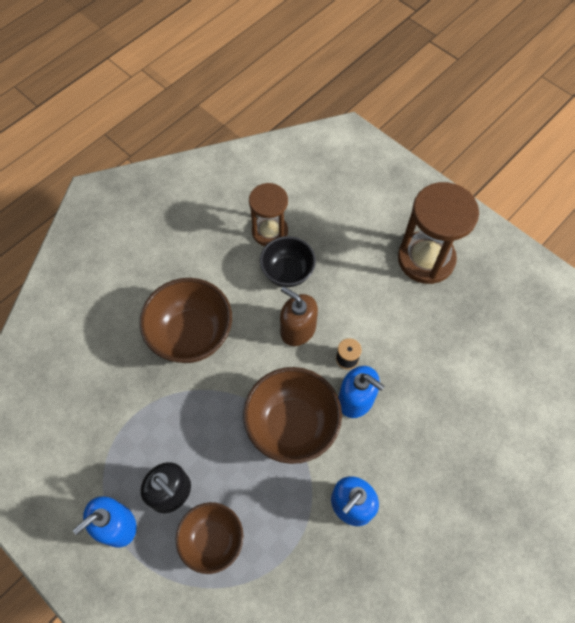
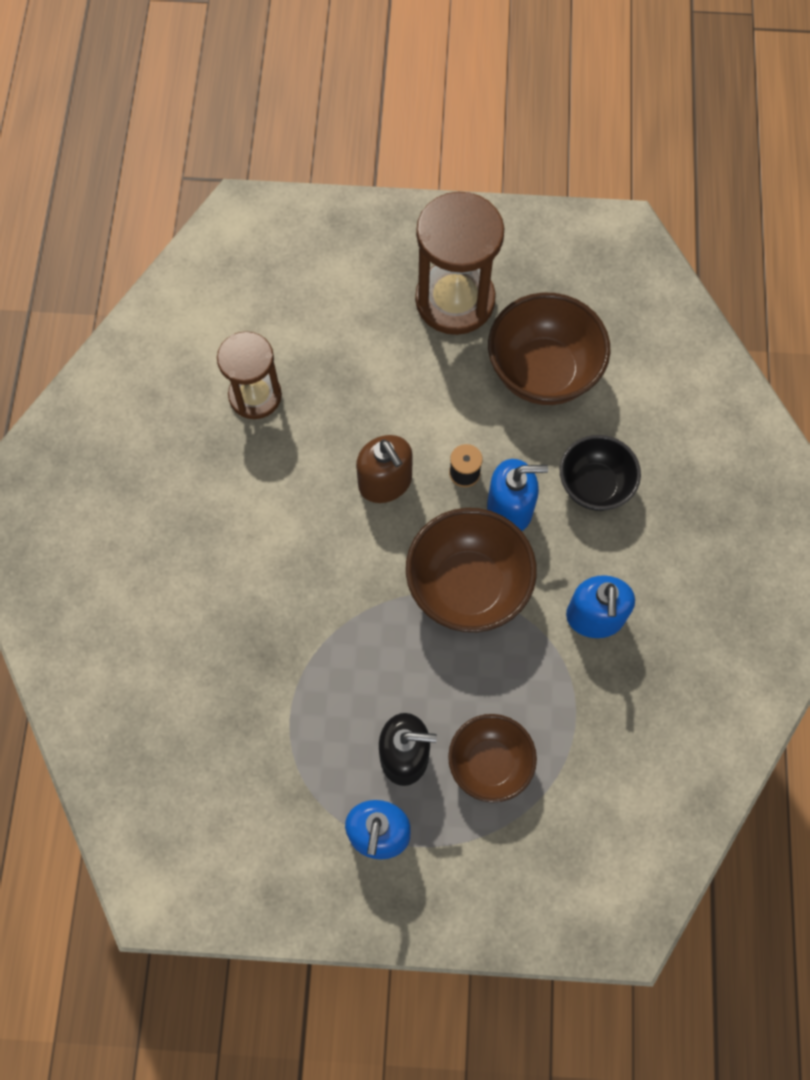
camera: 40 degrees left, 5 degrees up
brown bowl [140,278,232,363] -> brown bowl moved to [488,293,610,405]
black bowl [260,236,316,287] -> black bowl moved to [560,435,641,511]
brown soap dispenser [280,286,318,346] -> brown soap dispenser turned 120 degrees counterclockwise [356,435,413,503]

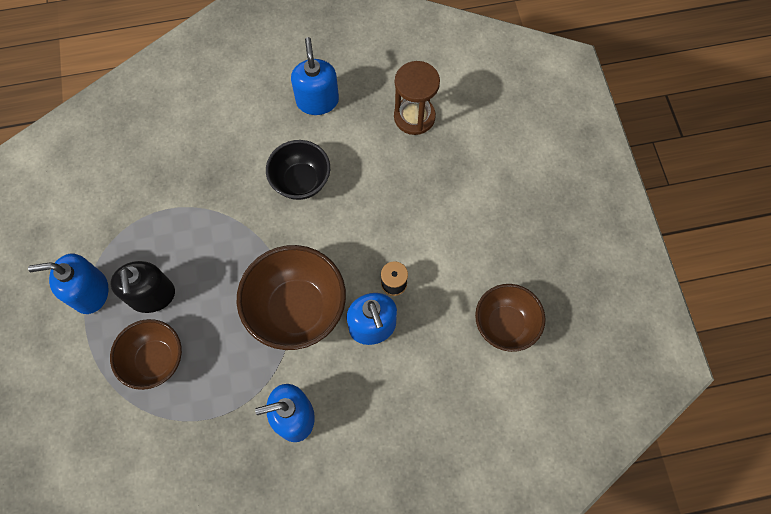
camera: 75 degrees right, 0 degrees up
brown soap dispenser [356,435,413,503] -> none
brown hourglass [415,192,504,335] -> none
brown bowl [488,293,610,405] -> brown bowl [475,284,546,352], size x0.65
black bowl [560,435,641,511] -> black bowl moved to [266,140,330,200]
none -> blue soap dispenser [291,37,339,115]

